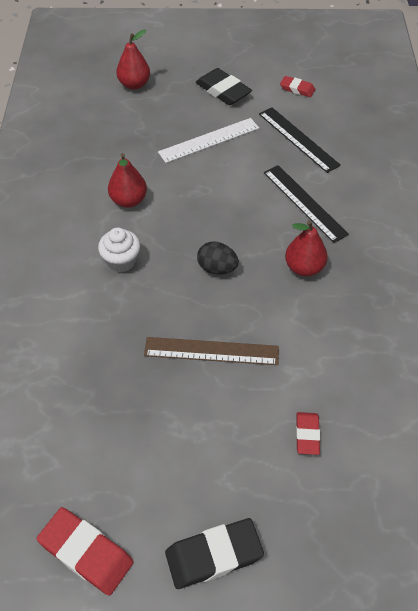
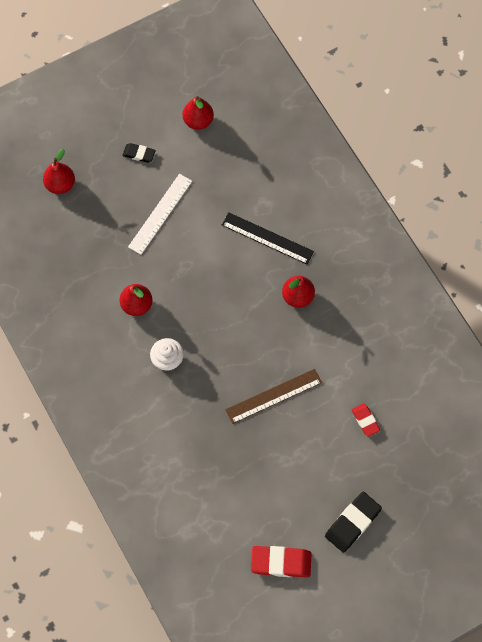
camera: 30 degrees left, 15 degrees up
black eraser [196,68,252,105] -> black eraser [122,143,156,163], size x0.59
black egg [197,242,239,275] -> none
black ruler [259,107,341,173] -> none
red eraser [280,76,315,97] -> red pear [183,96,214,130]

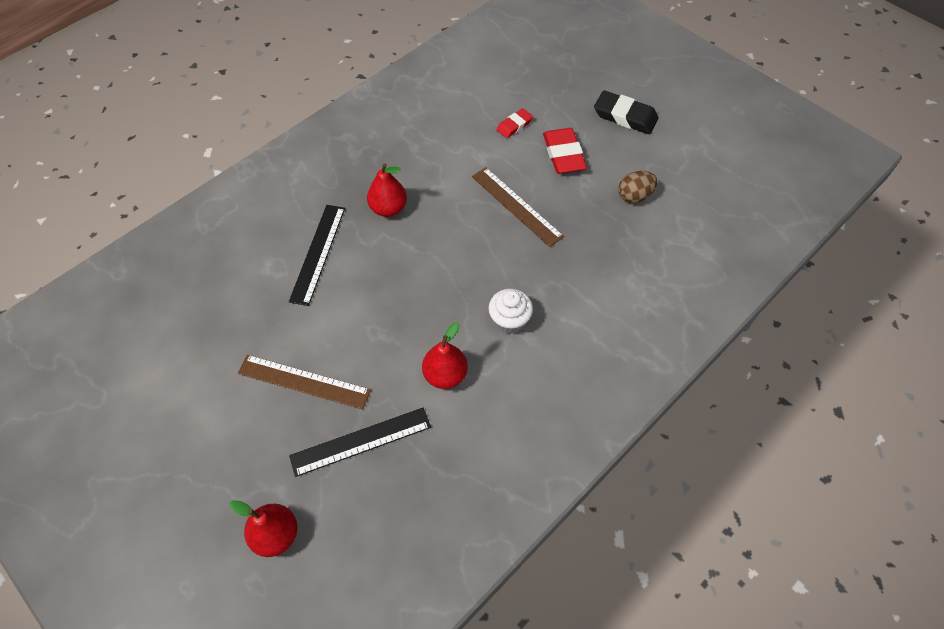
camera: 105 degrees left, 10 degrees down
black eraser [122,143,156,163] -> none
white ruler [128,174,192,255] -> brown ruler [238,355,371,409]
red pear [183,96,214,130] -> none
red eraser [251,546,311,578] -> red eraser moved to [543,128,587,174]
none -> black ruler [289,407,431,477]
none -> brown egg [618,171,657,203]

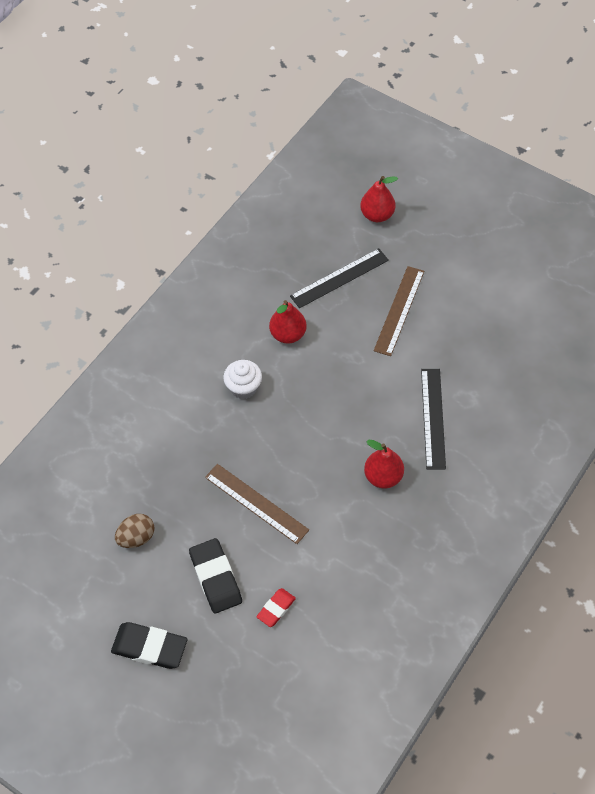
camera: 170 degrees right, 0 degrees up
brown ruler [238,355,371,409] -> brown ruler turned 75 degrees counterclockwise [374,266,424,356]
red eraser [543,128,587,174] -> black eraser [189,538,242,614]

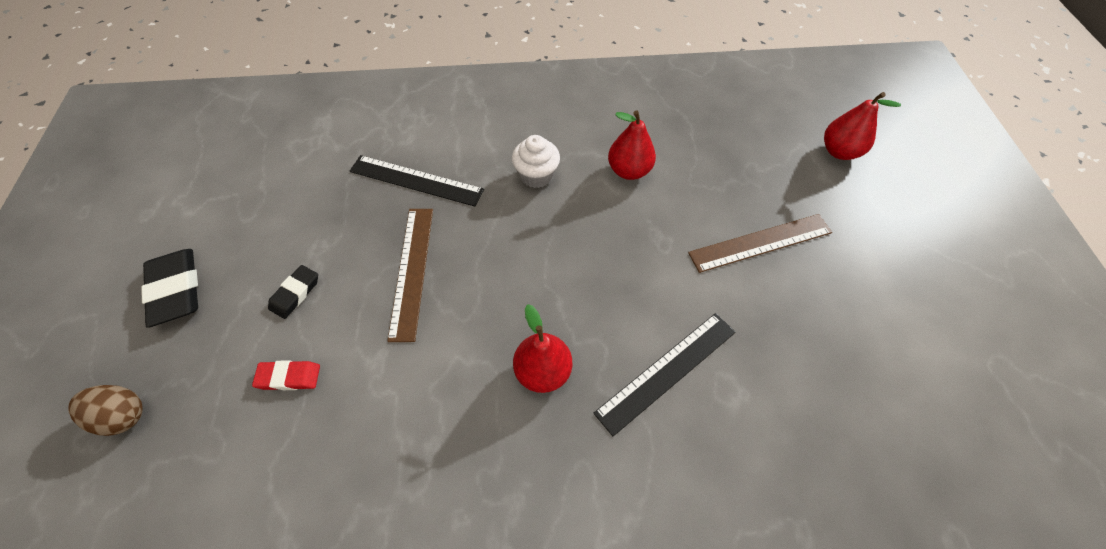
camera: 50 degrees right, 0 degrees up
brown egg [115,514,155,548] -> brown egg moved to [69,385,143,436]
black eraser [189,538,242,614] -> black eraser [268,265,318,319], size x0.59
black ruler [290,248,389,308] -> black ruler moved to [350,155,484,207]

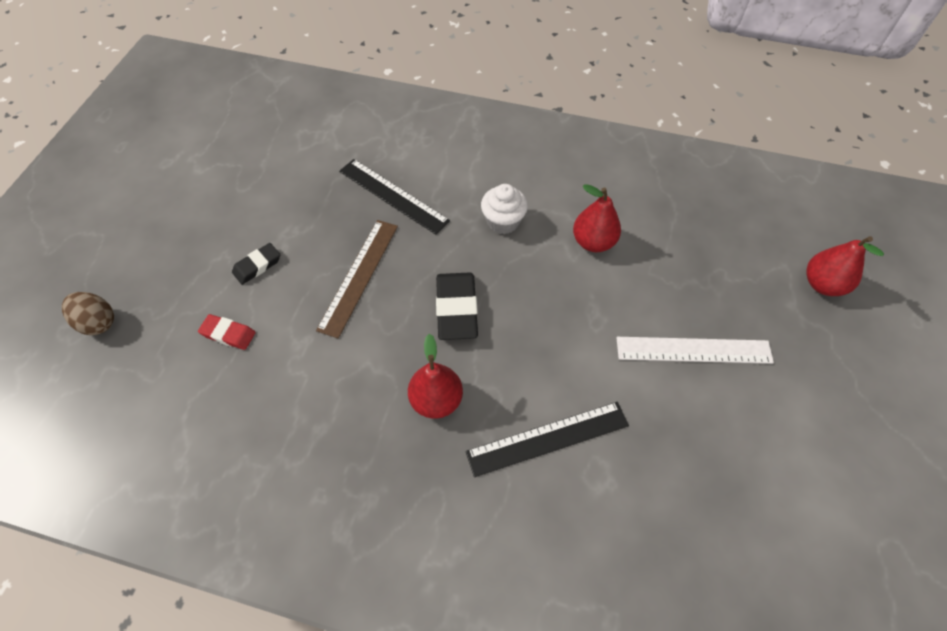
camera: 20 degrees right, 0 degrees up
black eraser [141,249,198,328] -> black eraser moved to [436,272,478,340]
brown ruler [688,214,832,273] -> white ruler [616,337,774,364]

